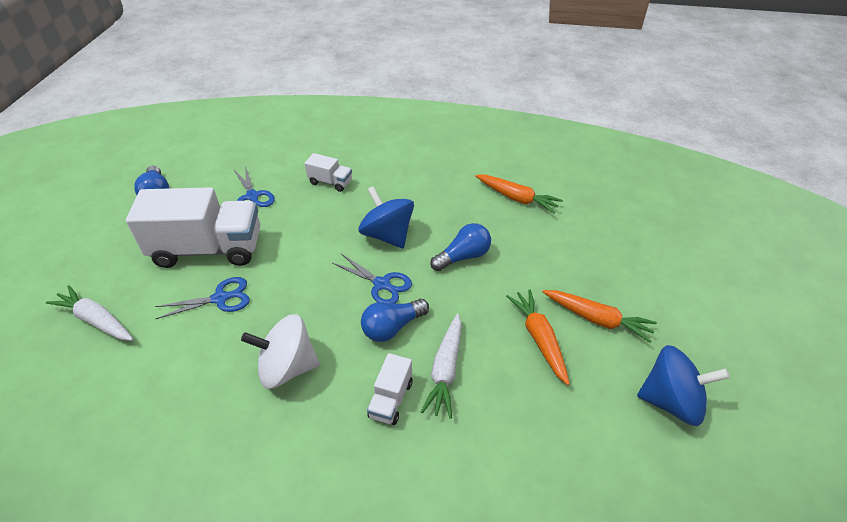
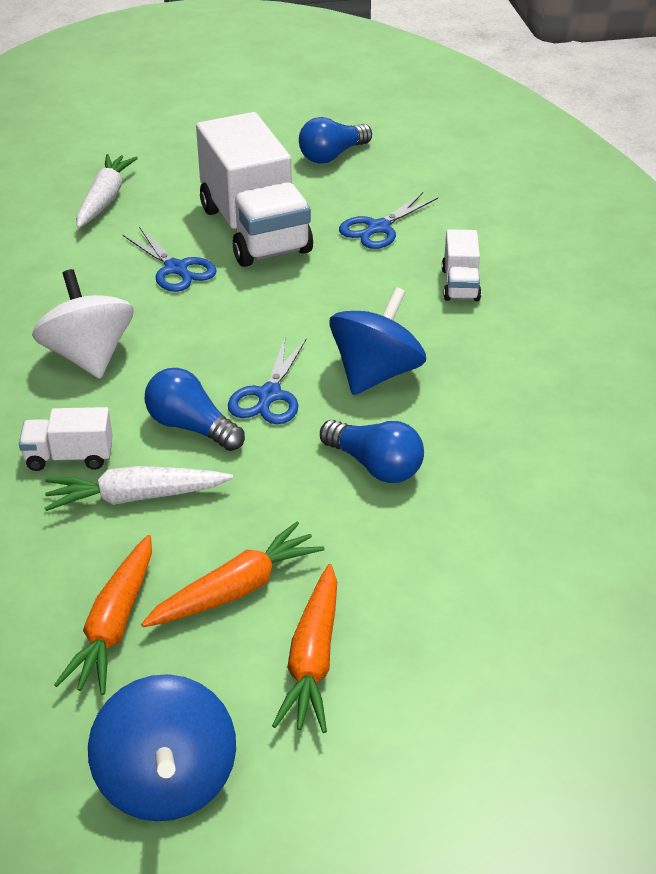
camera: 70 degrees right, 5 degrees down
orange carrot [475,175,563,214] -> orange carrot moved to [54,535,152,695]

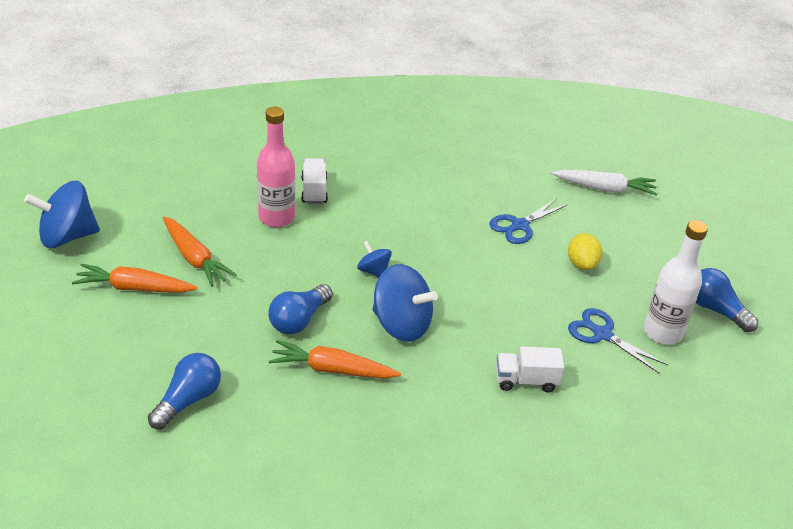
camera: 85 degrees right, 0 degrees up
white spinning top [32,269,134,379] -> none
white carrot [45,466,233,511] -> pink bottle [257,107,295,227]
orange carrot [54,535,152,695] -> orange carrot moved to [269,340,401,379]
blue light bulb [145,368,245,451] -> blue light bulb moved to [148,353,221,429]
white truck [196,112,313,267] -> yellow lemon [568,233,602,270]
blue scissors [228,338,307,424] -> blue spinning top [357,241,392,277]
none -> white bottle [644,220,708,345]

